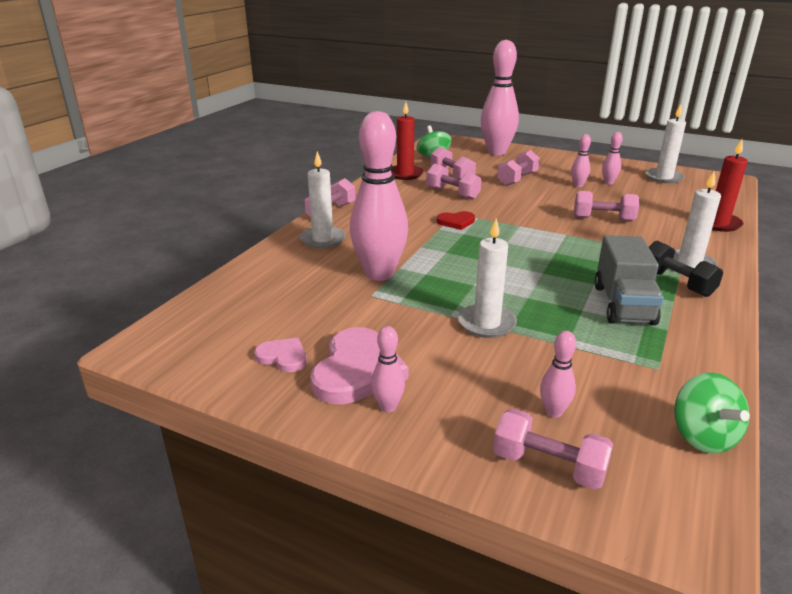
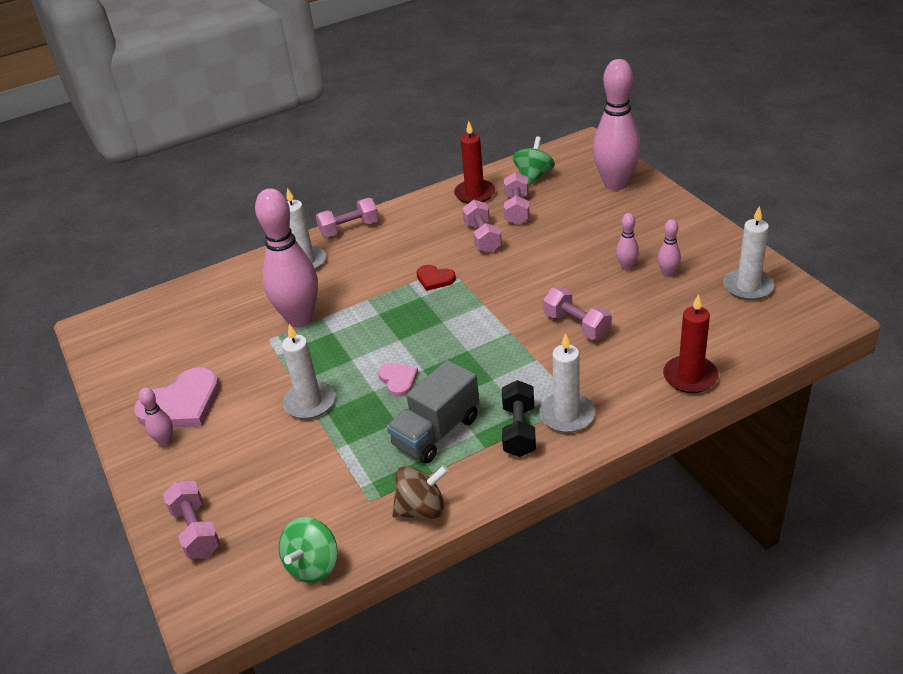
camera: 40 degrees right, 10 degrees up
pink heart [254,338,307,372] -> pink heart moved to [378,363,418,397]
pink dumbbell [497,150,540,186] -> none
pink bowling pin [540,331,576,418] -> none
none -> brown spinning top [392,466,448,519]

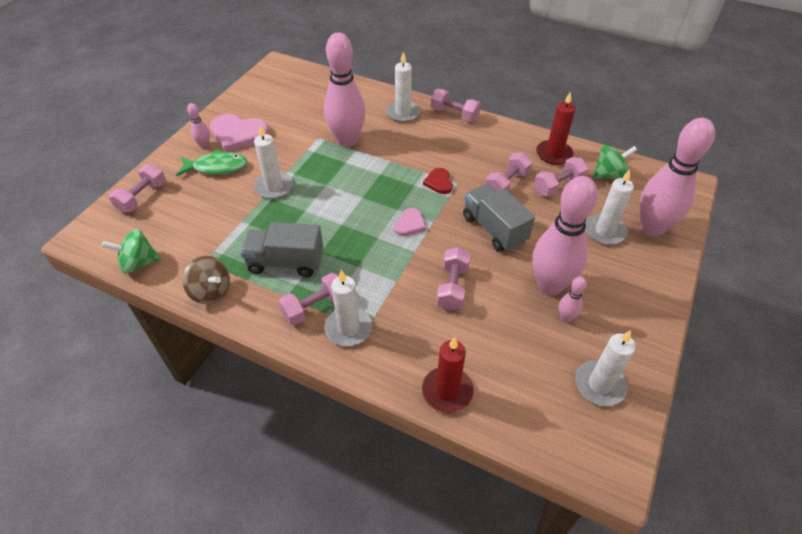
camera: 50 degrees right, 10 degrees up
pink heart [378,363,418,397] -> pink heart moved to [394,208,426,236]
black dumbbell [502,380,536,457] -> pink dumbbell [279,273,339,326]
pink bowling pin [616,213,639,270] -> pink bowling pin [532,176,598,295], size x2.33
none -> green fish [176,149,247,176]
none -> grey truck [463,184,535,252]
none -> white candle [585,169,634,245]

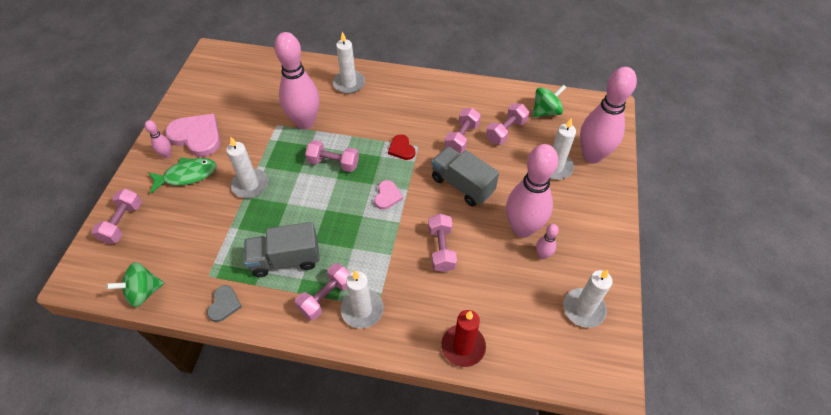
camera: 15 degrees left, 5 degrees up
brown spinning top [182,256,230,304] -> grey heart [207,285,242,322]
pink heart [210,114,269,152] -> pink heart turned 150 degrees counterclockwise [165,114,221,157]
pink dumbbell [431,89,481,122] -> pink dumbbell moved to [305,140,359,172]
red candle [536,91,575,165] -> none

